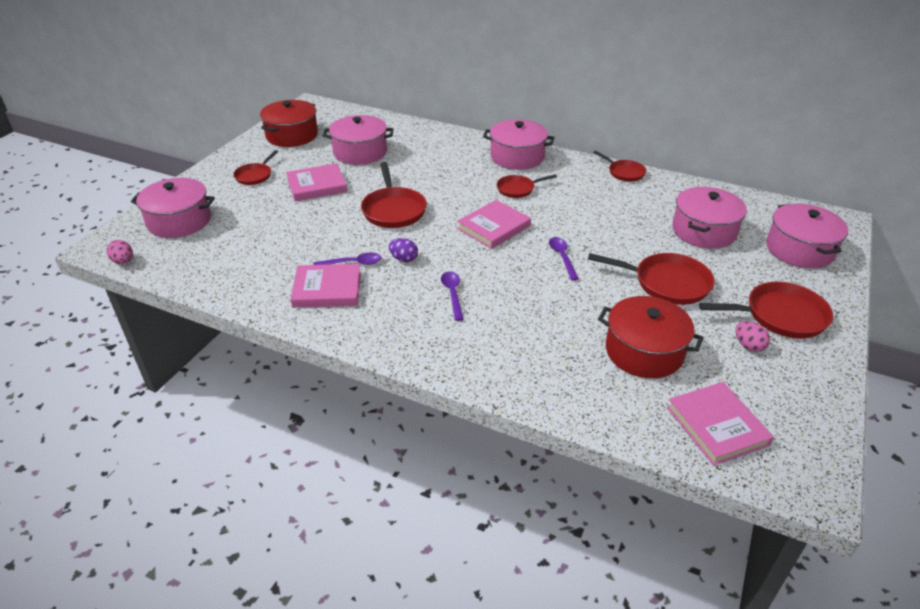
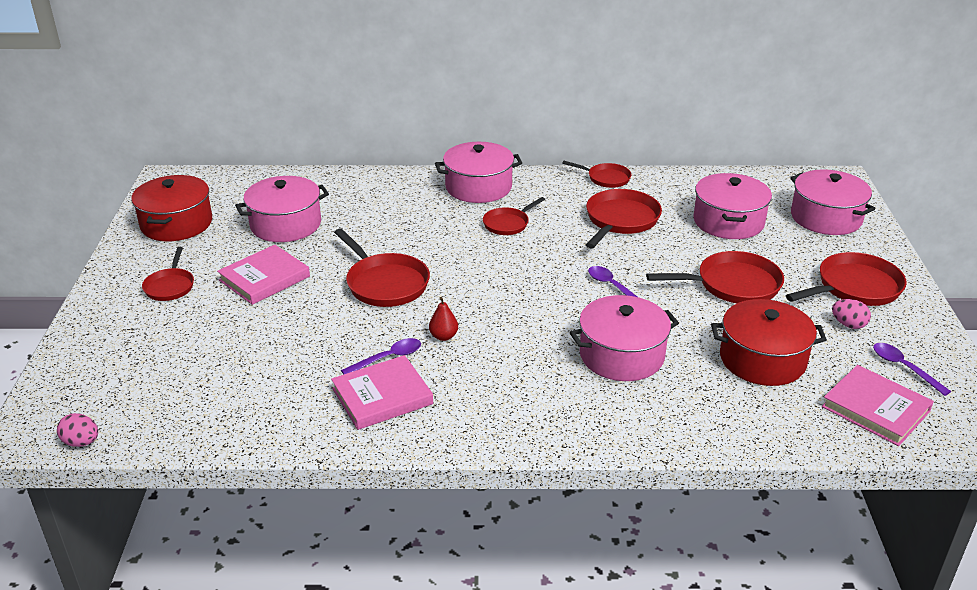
camera: 25 degrees left, 5 degrees down
pink pot [131,178,215,238] -> pink pot moved to [570,295,679,381]
purple egg [389,238,418,262] -> red pear [429,297,458,341]
purple spoon [441,271,464,321] -> purple spoon moved to [873,343,951,396]
pink book [457,200,531,249] -> none
none -> red pan [586,189,662,249]

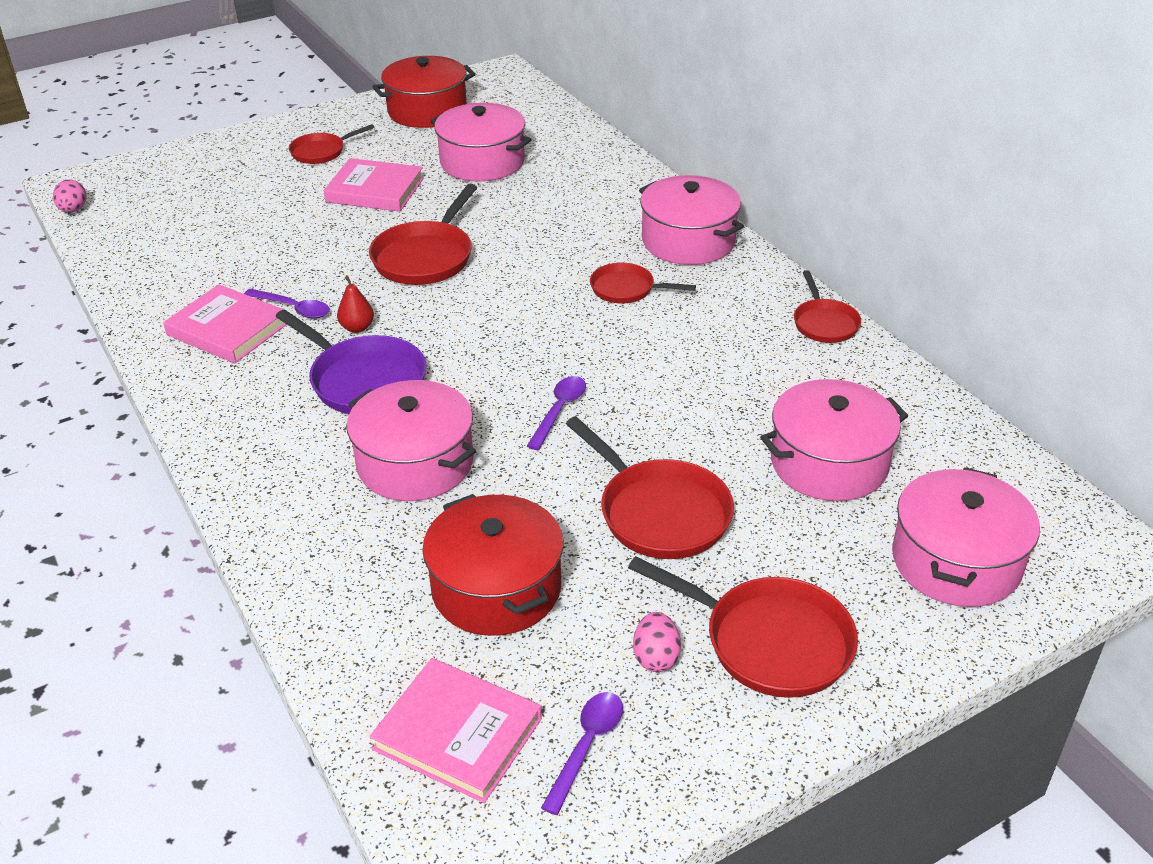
camera: 60 degrees right, 5 degrees up
red pan [586,189,662,249] -> none
pink book [822,365,934,446] -> pink book turned 75 degrees counterclockwise [369,658,542,803]
none -> purple pan [275,309,427,414]

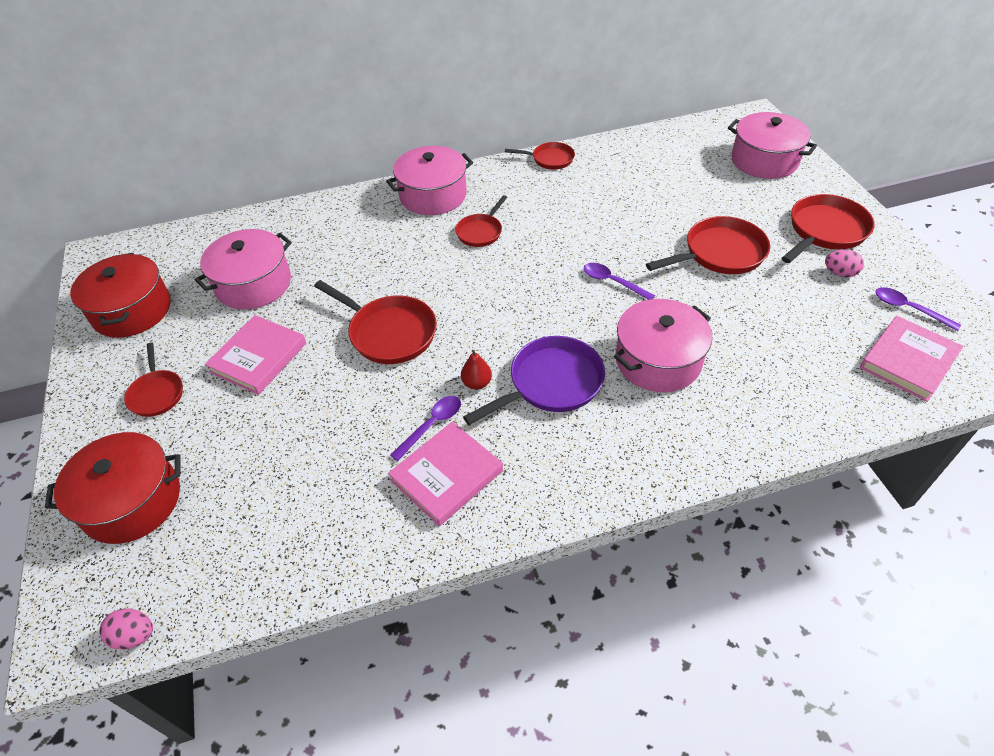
camera: 75 degrees left, 10 degrees up
red pot [422,494,563,636] -> red pot moved to [45,432,181,544]
pink pot [760,379,908,501] -> none

